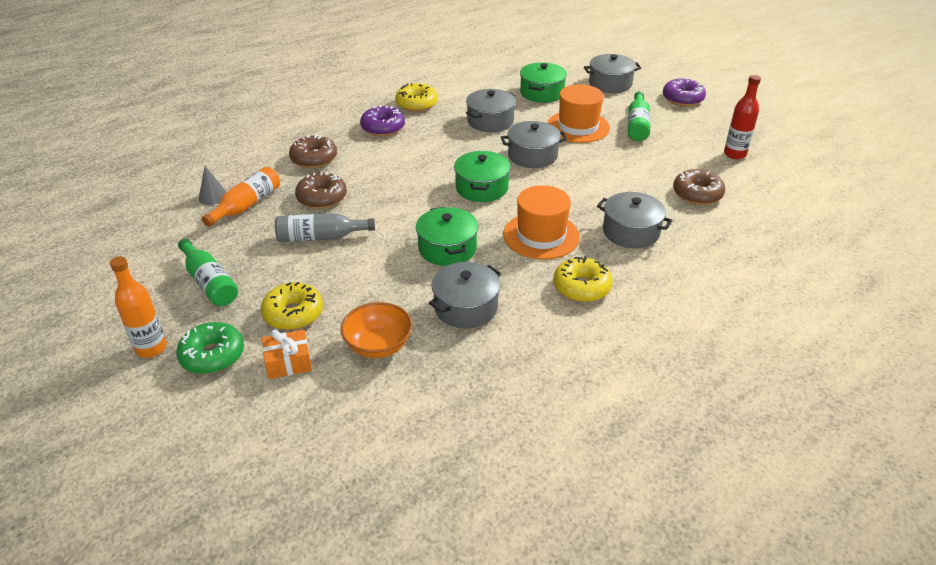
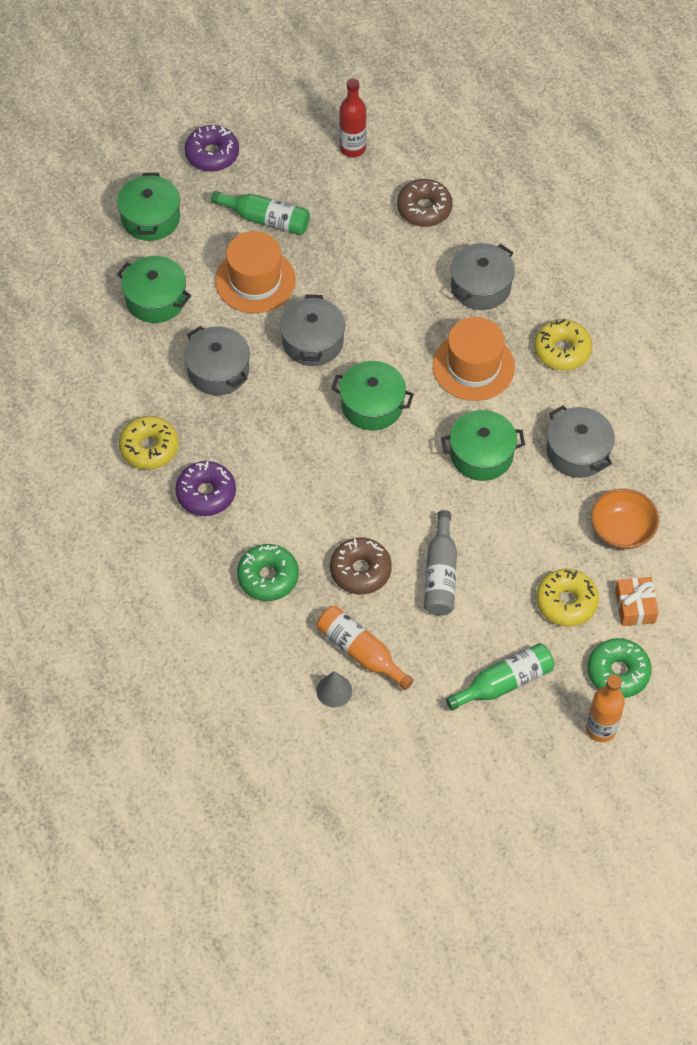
camera: 80 degrees left, 20 degrees up
brown donut [289,135,337,168] -> green donut [237,544,299,601]
grey pot [584,54,641,93] -> green pot [117,173,180,241]

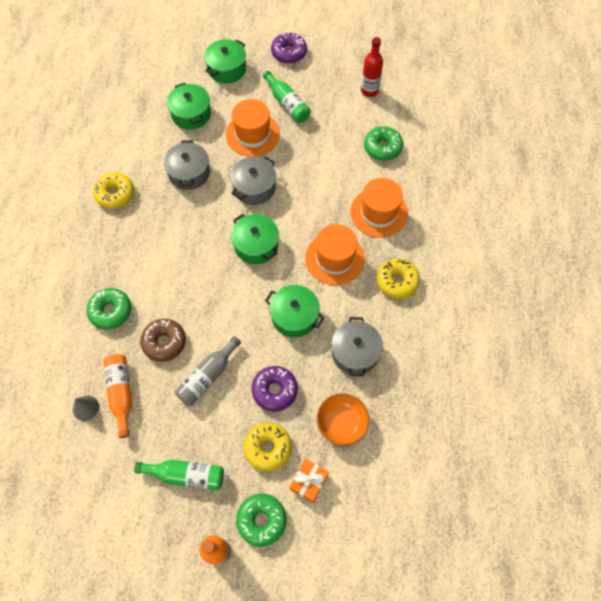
camera: 35 degrees right, 5 degrees up
purple donut [175,461,236,516] -> purple donut moved to [251,366,298,412]
brown donut [397,179,453,227] -> green donut [364,126,403,161]
grey pot [451,243,515,310] -> orange hat [350,178,408,238]

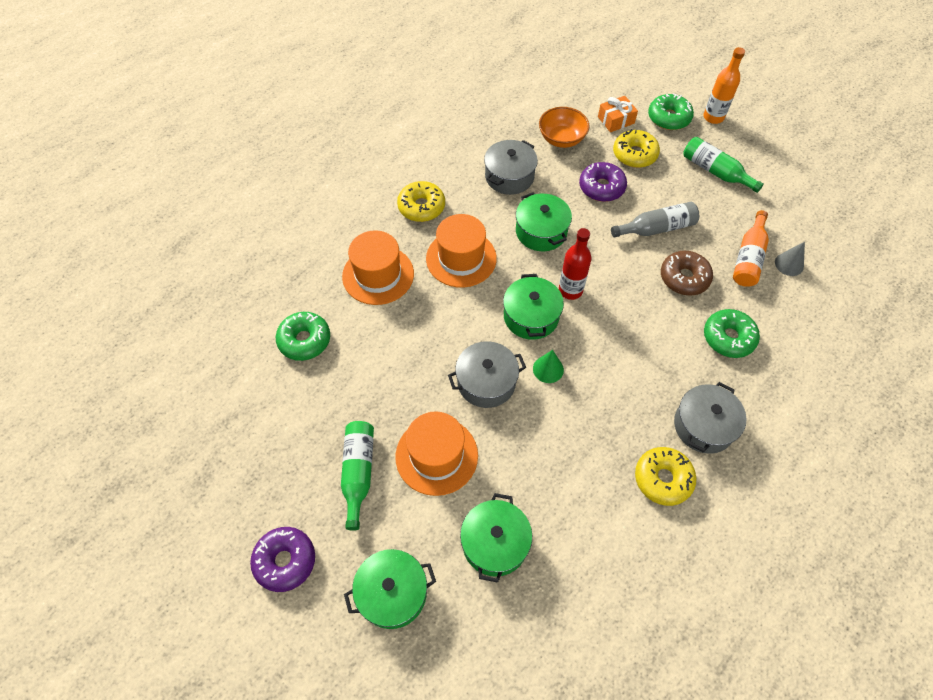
camera: 145 degrees left, 5 degrees down
grey pot [163,140,210,190] -> grey pot moved to [674,382,747,454]
red bottle [361,37,383,97] -> red bottle moved to [559,228,591,300]
none -> green cone [533,350,564,383]

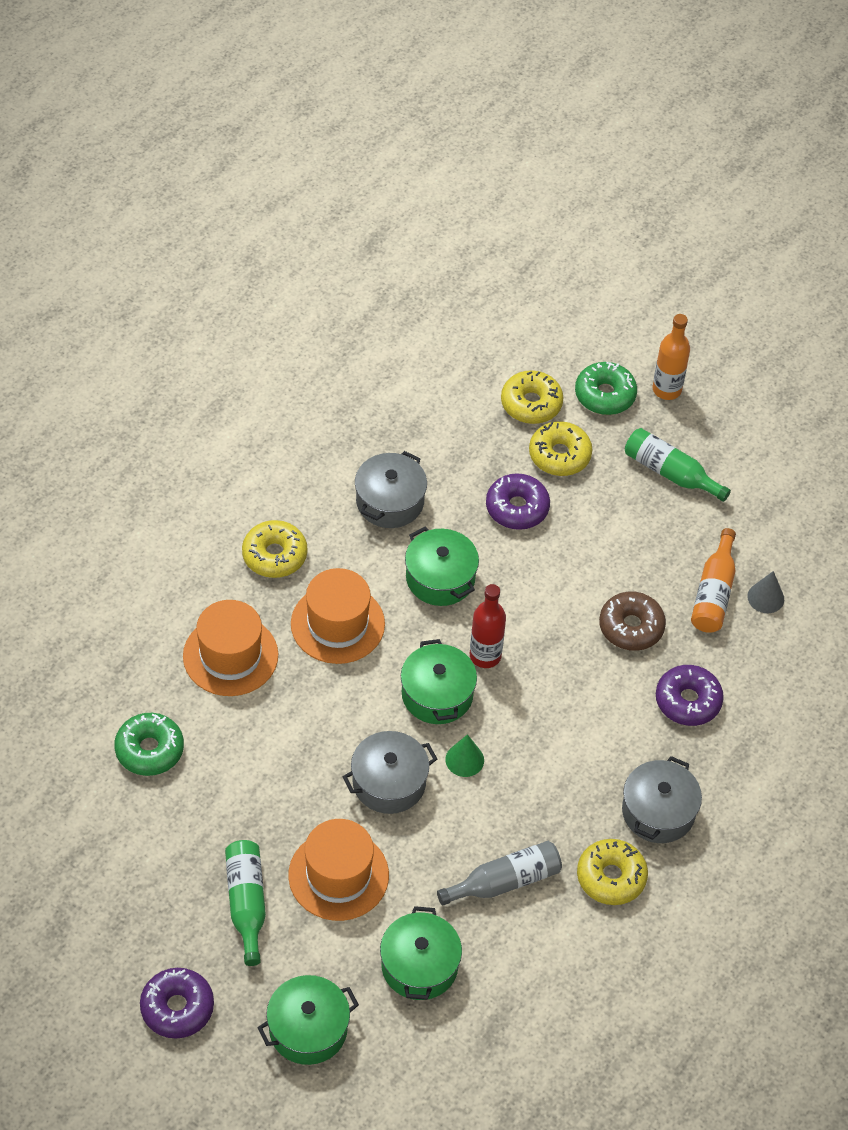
camera: 10 degrees left, 5 degrees down
orange bowl [539,107,589,148] -> none
orange gift [598,96,638,132] -> yellow donut [501,370,563,424]
grey bottle [611,202,699,237] -> grey bottle moved to [437,841,562,905]
green donut [704,309,760,358] -> purple donut [656,665,724,726]

